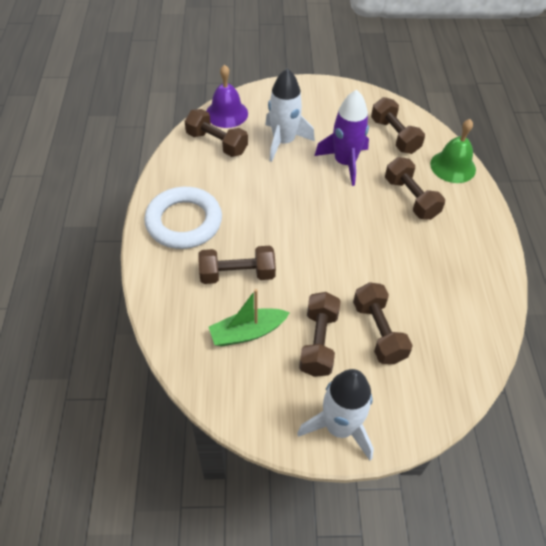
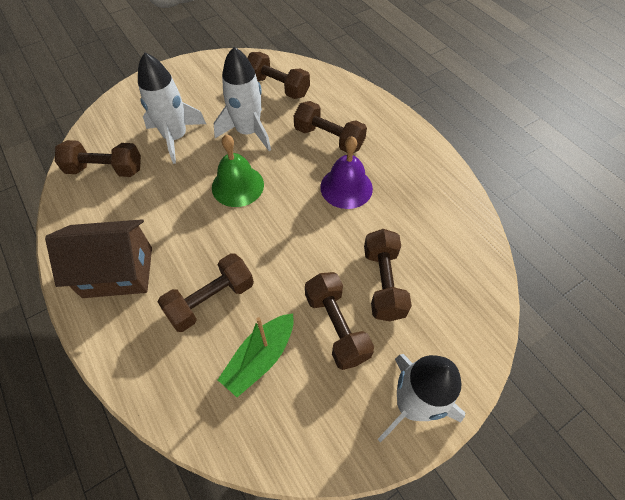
camera: 30 degrees left, 5 degrees up
white ring [144,187,222,249] -> brown house [45,219,152,298]
purple bell [206,65,248,128] -> purple bell moved to [320,136,373,209]
purple rocket [314,90,369,186] -> white rocket [214,47,271,151]
brown dumbbell [353,282,413,364] -> brown dumbbell turned 45 degrees clockwise [364,229,412,321]
green bell [430,119,476,183] -> green bell moved to [212,134,264,207]

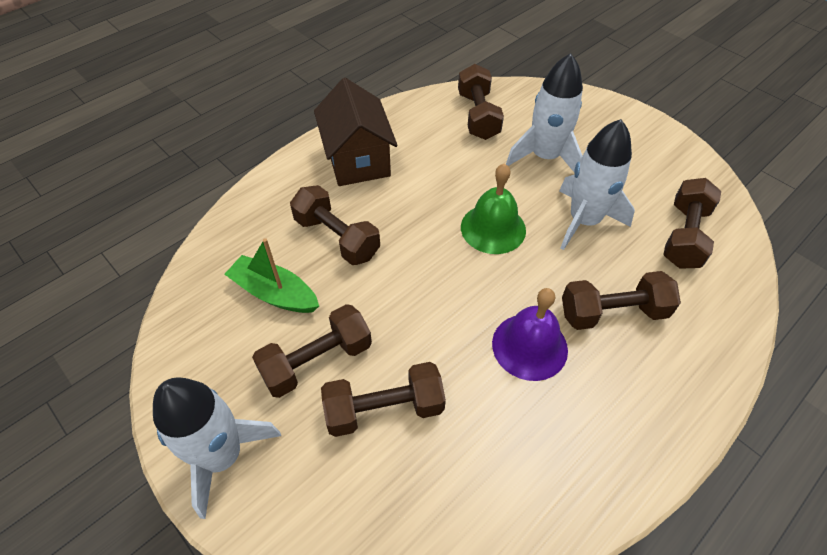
camera: 80 degrees right, 5 degrees down
brown dumbbell [294,101,367,153] -> brown dumbbell turned 60 degrees clockwise [562,271,681,330]

